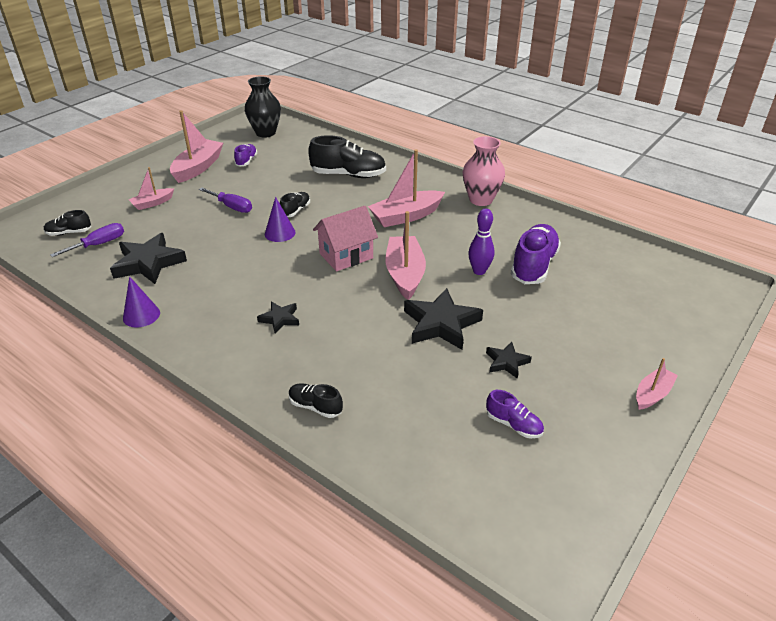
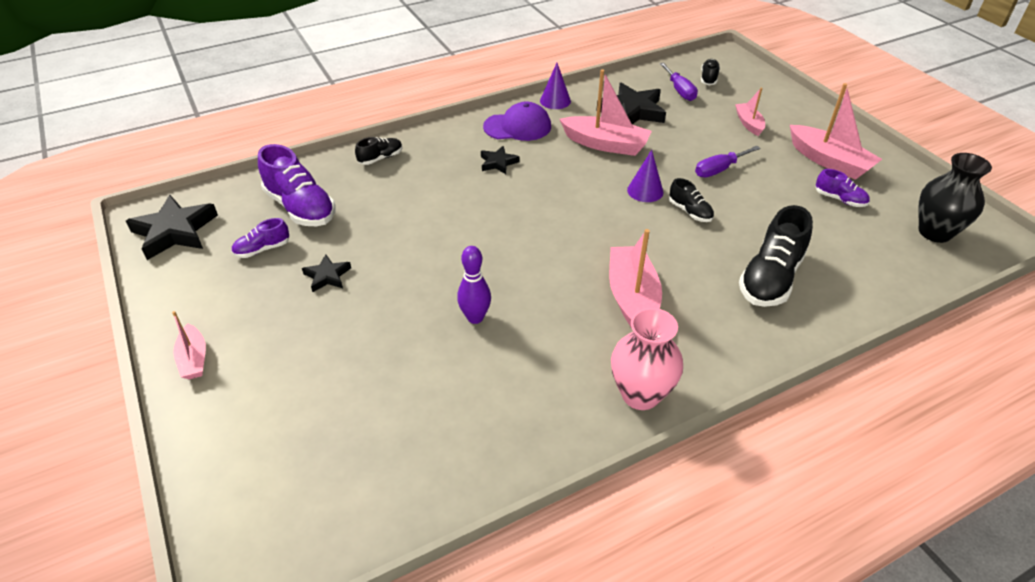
camera: 115 degrees right, 5 degrees up
pink house [313,206,378,271] -> none
pink boat [386,211,426,300] -> pink boat moved to [559,69,652,156]
black star [404,288,483,350] -> black star moved to [126,195,218,260]
purple shoe [511,224,561,284] -> purple shoe moved to [258,144,336,226]
none -> purple cap [483,102,551,141]

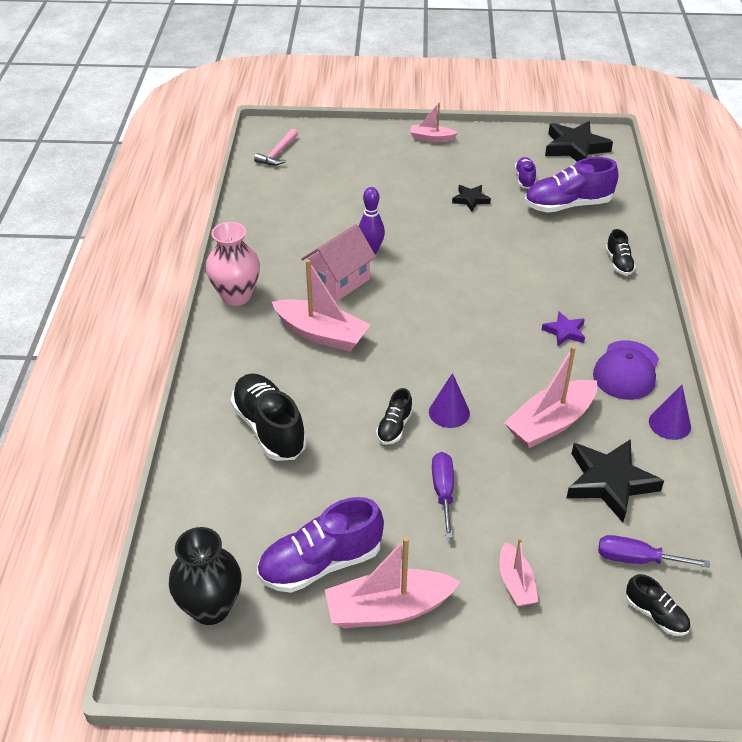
camera: 120 degrees right, 0 degrees up
black star [481,146,519,174] -> purple star [542,311,585,346]
black shoe [669,178,714,222] -> black shoe turned 60 degrees counterclockwise [376,388,413,444]
pink boat [735,88,765,136] -> pink boat turned 60 degrees clockwise [500,538,538,606]
purple shoe [816,169,870,207] -> purple shoe [257,497,384,593], size x1.93
none -> pink hammer [254,129,298,166]
none -> pink house [301,224,376,301]

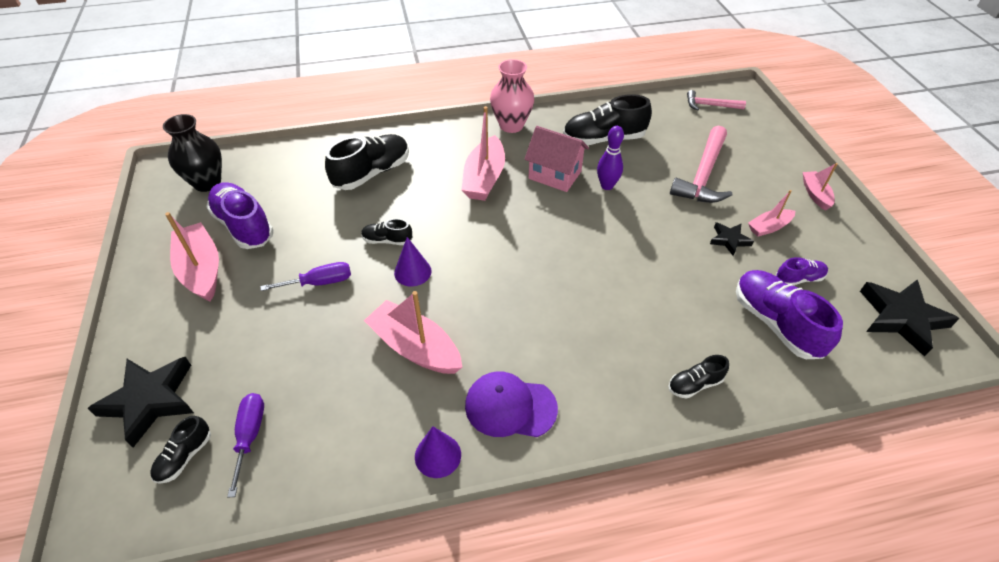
camera: 75 degrees right, 5 degrees up
pink boat [500,538,538,606] -> pink boat moved to [748,190,795,237]
purple star [542,311,585,346] -> none
black star [567,439,664,522] -> black star moved to [88,357,194,447]
none -> black shoe [563,94,652,145]
none -> pink hammer [670,126,732,203]

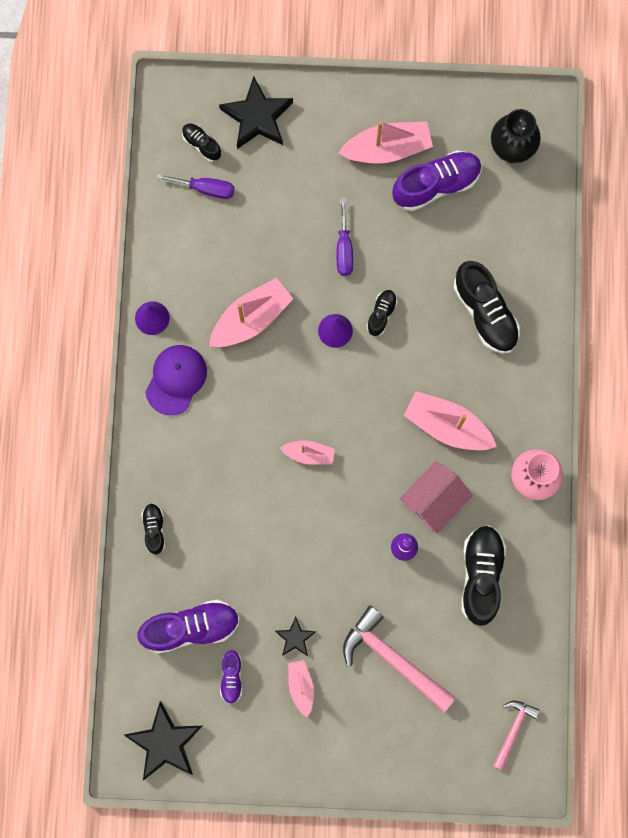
camera: 105 degrees right, 30 degrees up
pink boat [803,163,838,211] -> pink boat moved to [280,441,335,465]

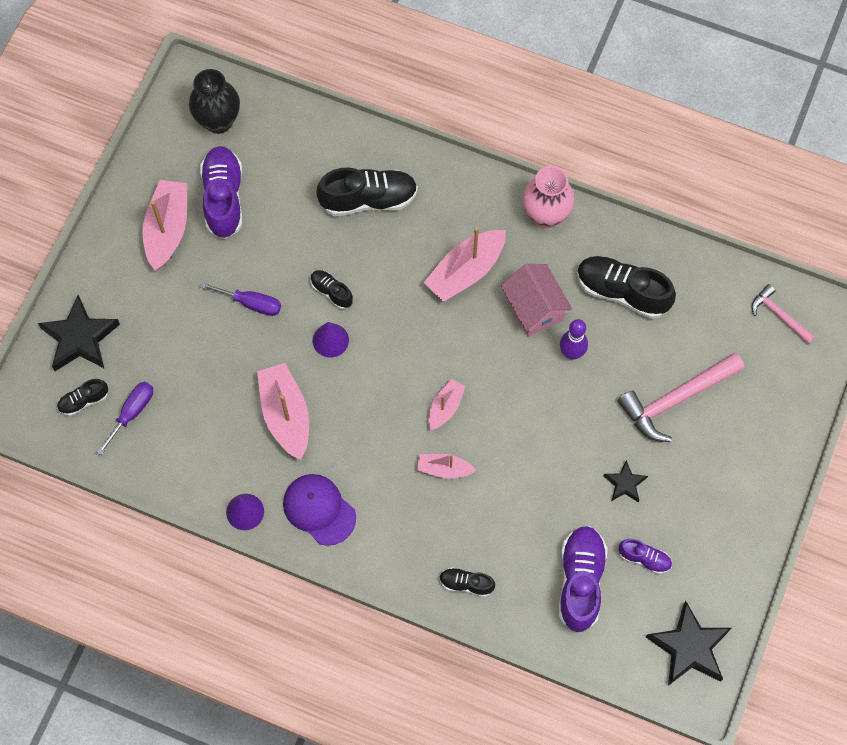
camera: 70 degrees left, 10 degrees down
pink boat [288,660,314,717] -> pink boat moved to [417,454,476,478]

